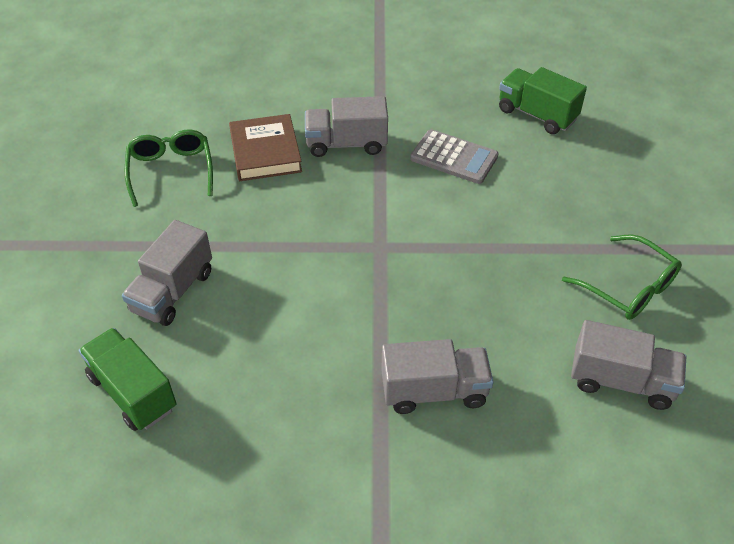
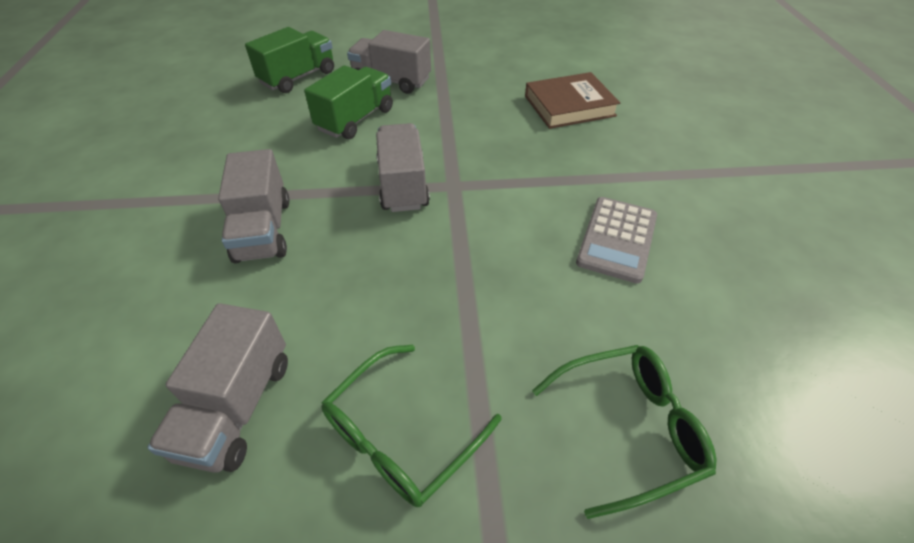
camera: 85 degrees right, 0 degrees up
green glasses [125,130,213,207] -> green glasses moved to [532,345,716,519]
grey truck [305,96,388,157] -> grey truck moved to [376,123,430,212]
green truck [499,67,587,134] -> green truck moved to [304,65,393,139]

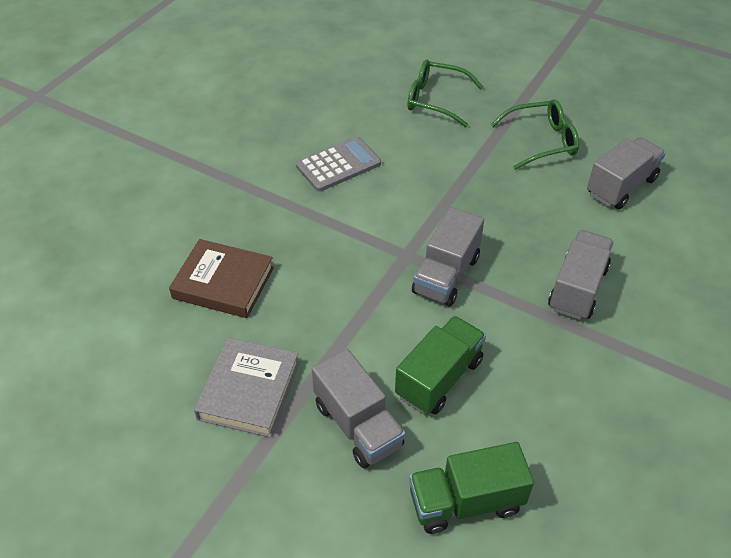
camera: 145 degrees left, 0 degrees up
green truck [304,65,393,139] -> green truck turned 150 degrees clockwise [395,316,486,414]
none -> grey book [194,337,299,438]

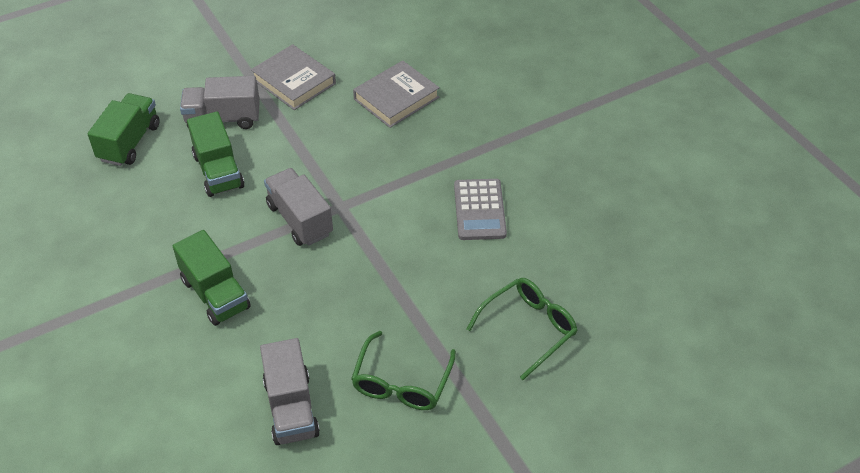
camera: 120 degrees right, 0 degrees up
brown book [169,239,274,318] -> grey book [353,61,440,128]
grey truck [548,230,614,320] -> green truck [173,230,251,326]

